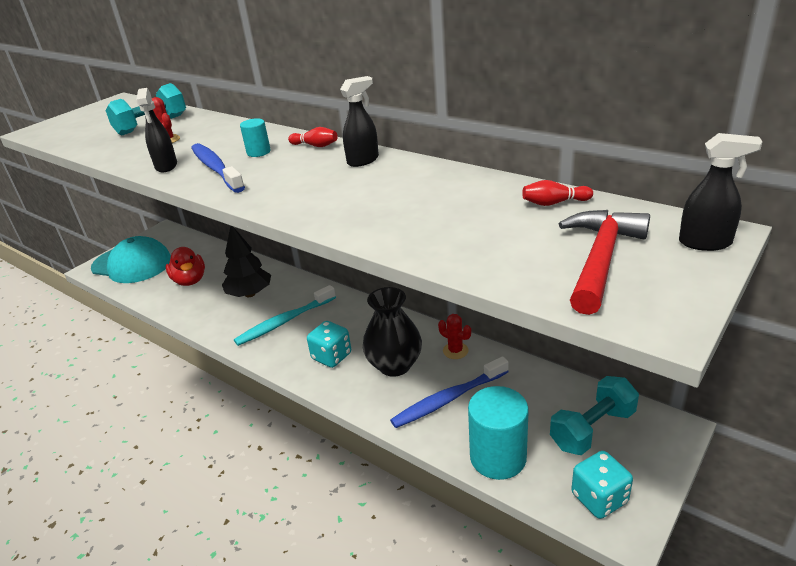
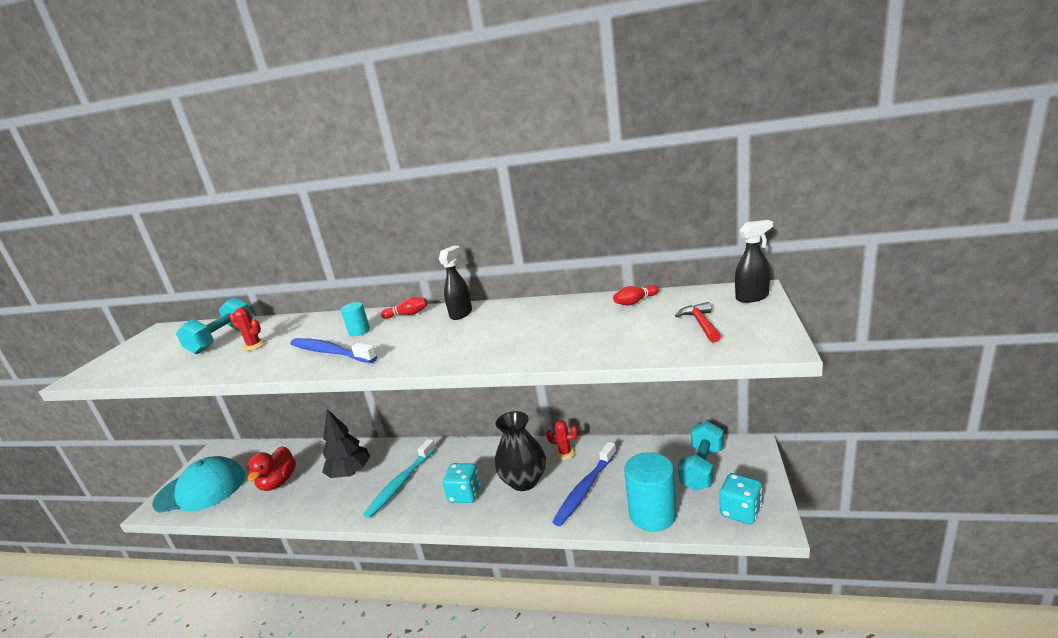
camera: 25 degrees left, 10 degrees down
black spray bottle [136,88,177,173] -> none
red duck [166,247,205,286] -> red duck turned 60 degrees clockwise [247,446,296,491]
red hammer [559,210,650,315] -> red hammer [675,302,721,343], size x0.60

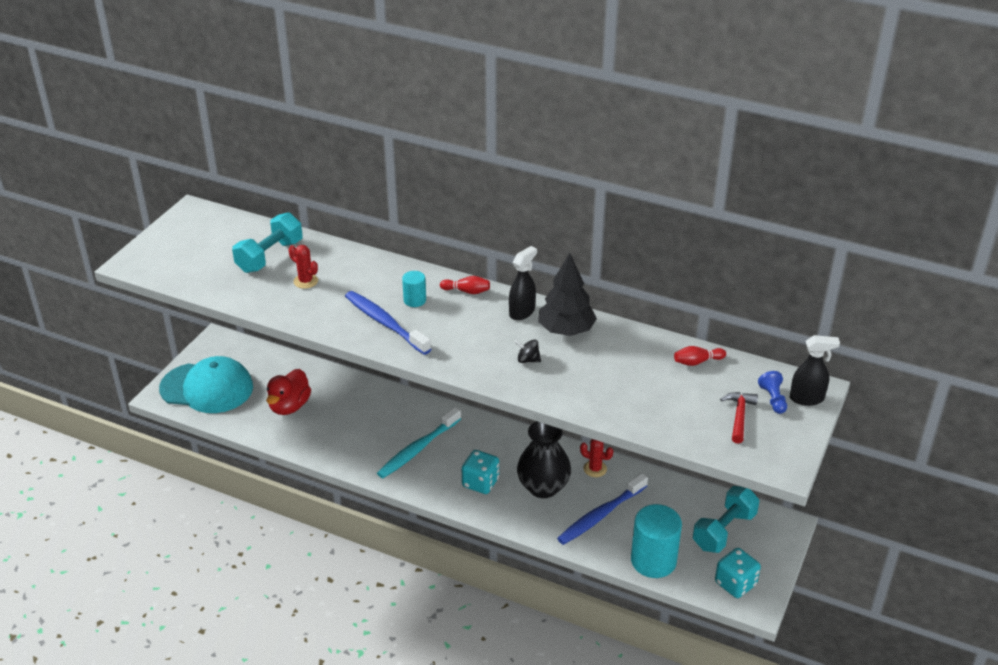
camera: 10 degrees right, 15 degrees up
black tree [322,409,370,478] -> black tree moved to [538,253,597,336]
none -> black spinning top [514,339,541,363]
none -> blue pawn [758,371,787,414]

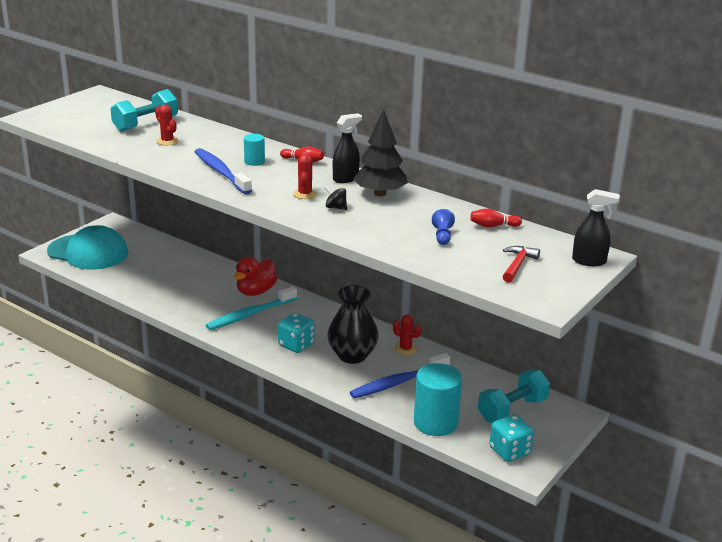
camera: 10 degrees right, 10 degrees down
red duck [266,369,311,415] -> red duck moved to [234,257,277,296]
blue pawn [758,371,787,414] -> blue pawn moved to [432,209,455,245]
none -> red cactus [293,154,317,199]

